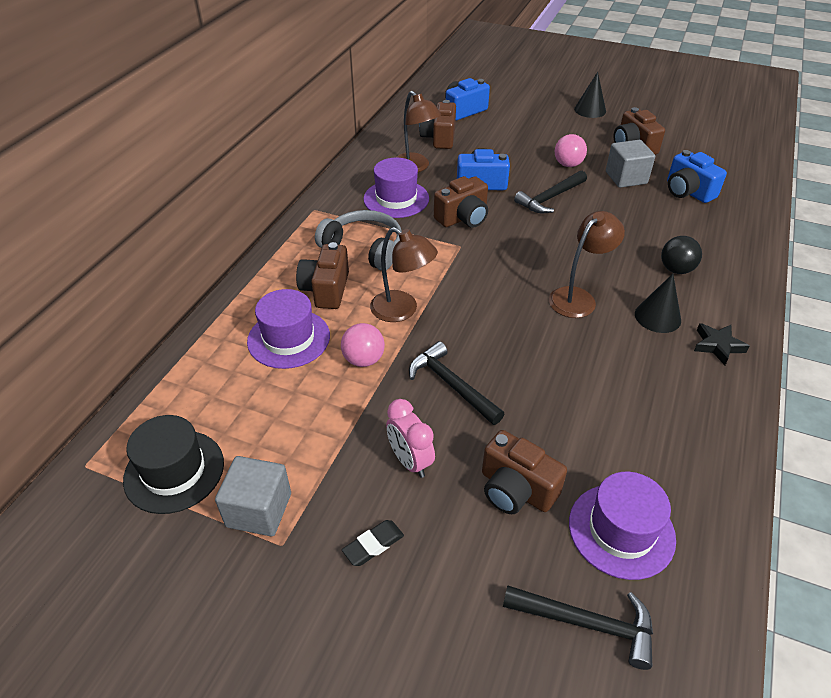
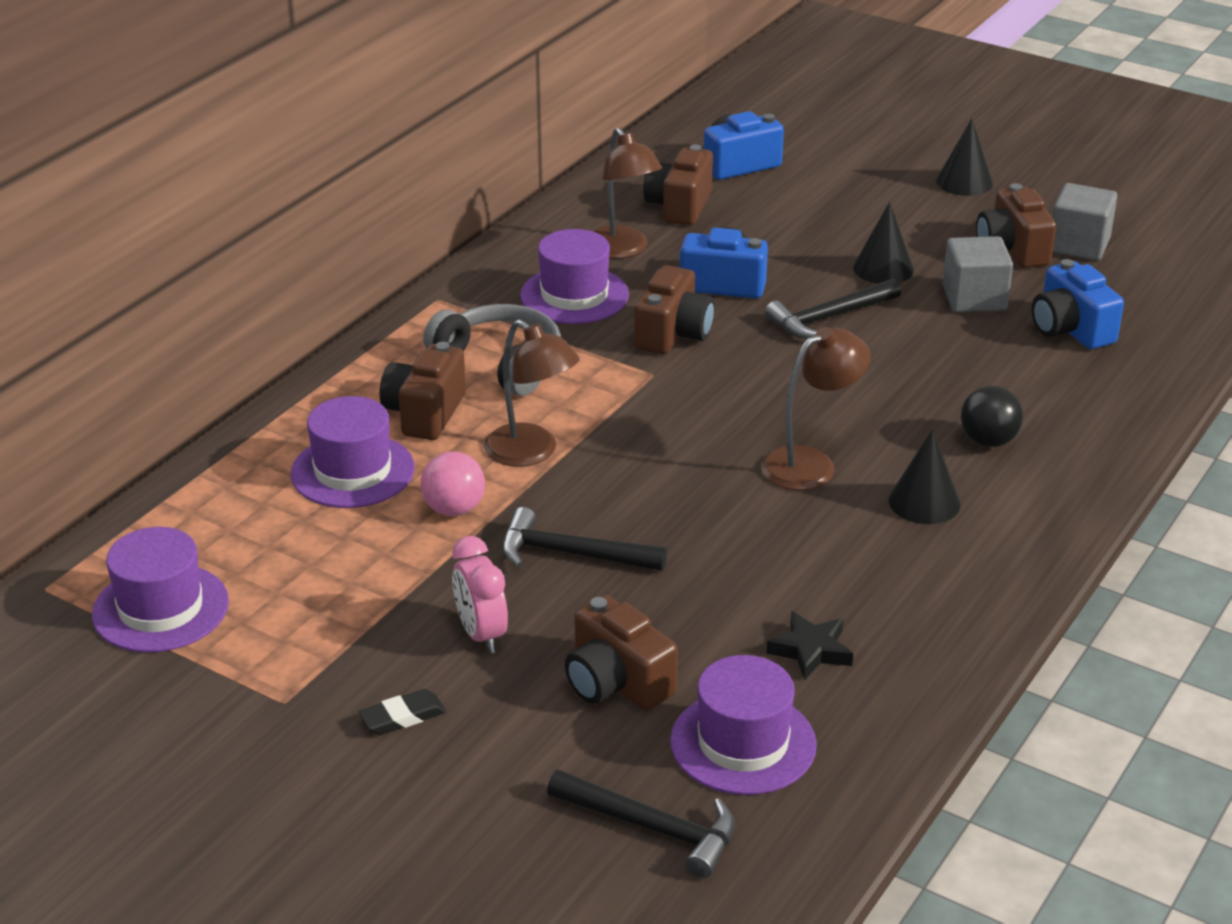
camera: 10 degrees right, 10 degrees down
black hat [123,415,224,514] -> purple hat [92,527,229,653]
grey cube [215,456,291,536] -> grey cube moved to [1052,183,1117,261]
black hammer [409,341,504,425] -> black hammer turned 45 degrees counterclockwise [502,507,667,571]
brown camera [434,176,488,228] -> brown camera turned 45 degrees counterclockwise [634,265,715,354]
pink ball [555,134,587,167] -> black cone [853,202,914,284]
black star [694,323,750,365] -> black star moved to [767,611,853,680]

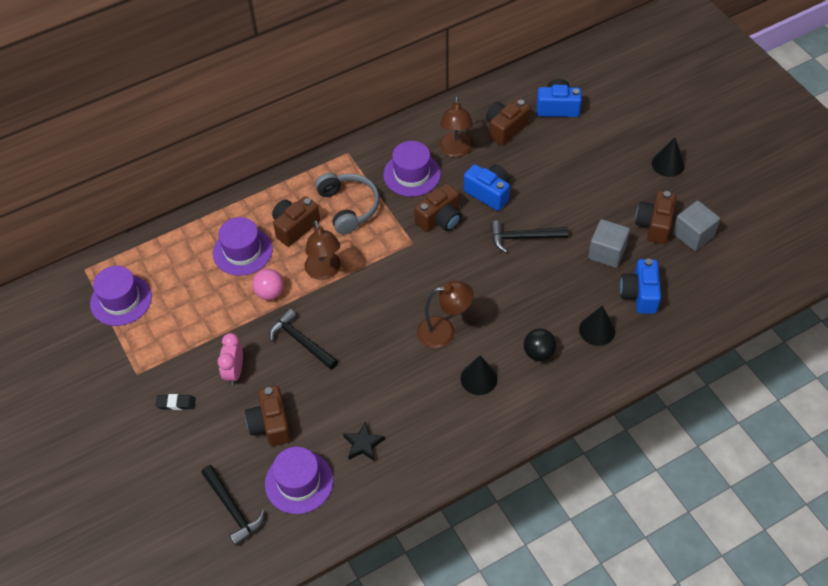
camera: 30 degrees right, 20 degrees up
black cone [853,202,914,284] -> black cone moved to [579,306,615,346]

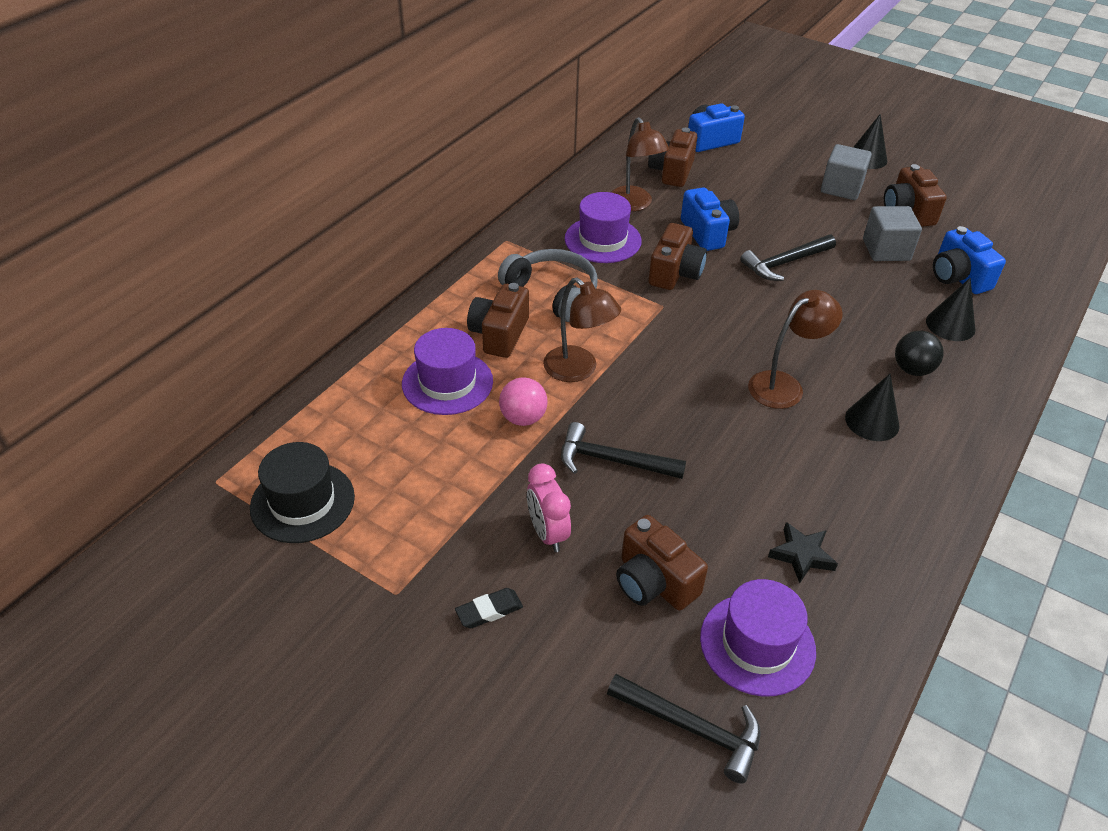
camera: 30 degrees left, 10 degrees down
purple hat [90,266,152,326] -> black hat [250,442,355,543]
blue camera [464,164,510,211] -> blue camera turned 60 degrees clockwise [681,187,739,251]
grey cube [673,200,720,251] -> grey cube moved to [821,144,872,200]

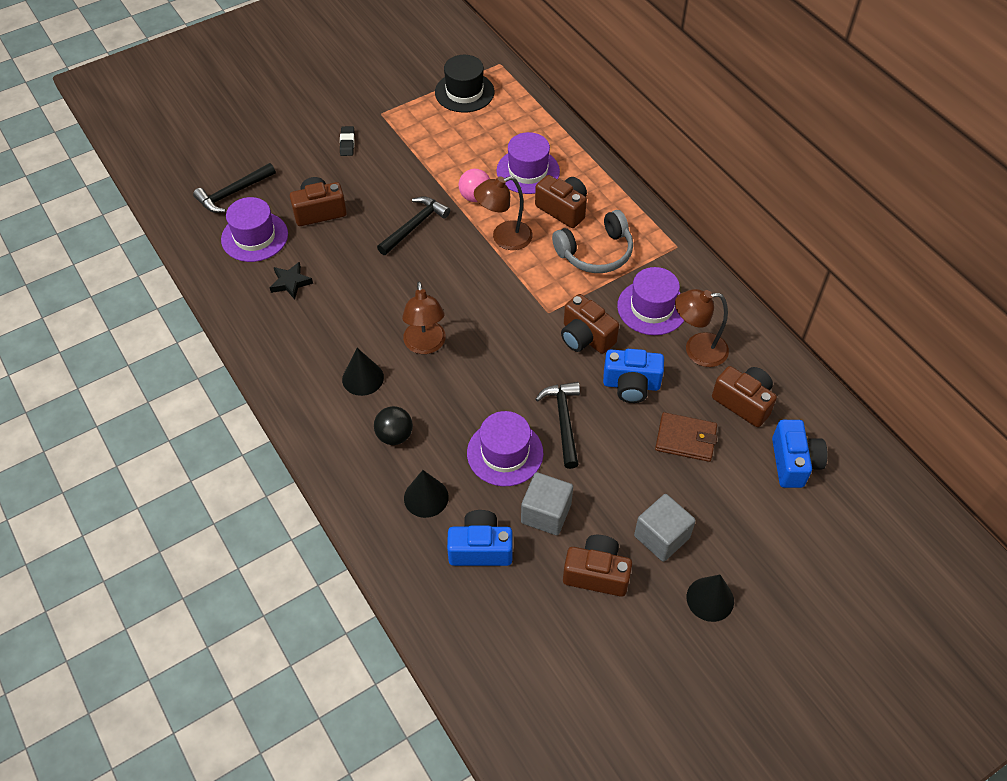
camera: 115 degrees right, 10 degrees up
pink clock [527,464,571,552] -> none
none -> purple hat [467,411,543,486]
none -> brown wallet [655,412,717,462]

